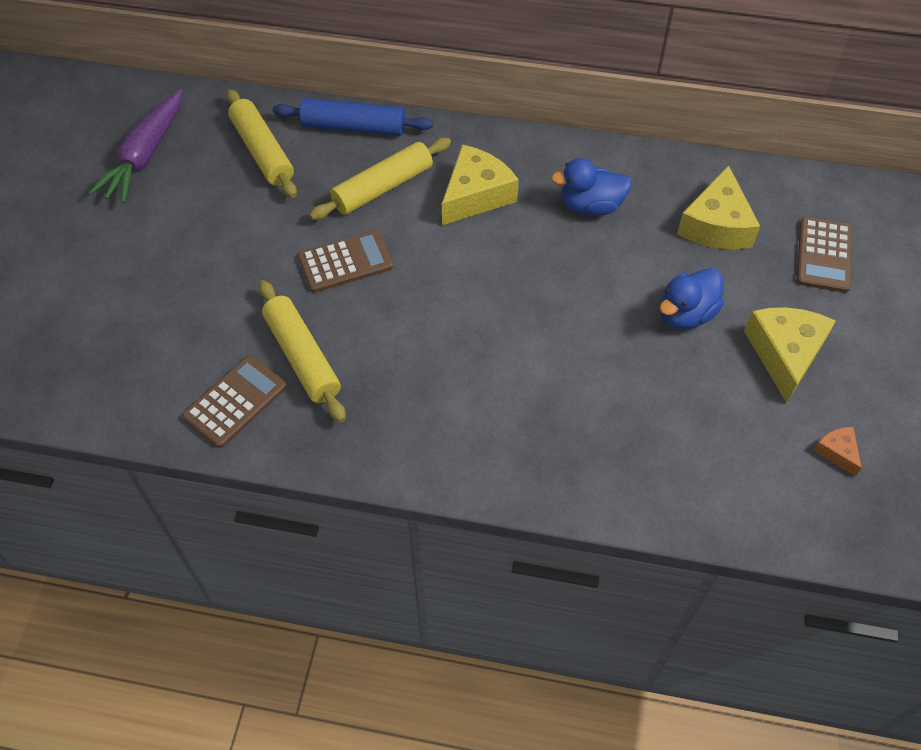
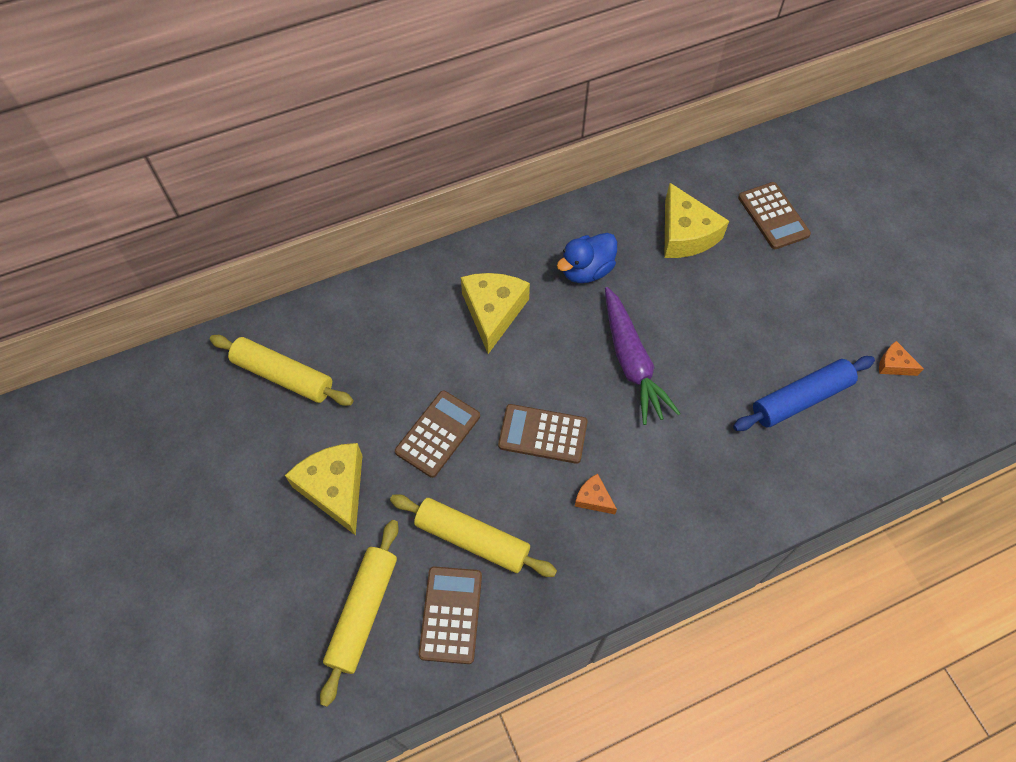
camera: 35 degrees left, 5 degrees up
purple carrot [89,89,182,203] -> purple carrot moved to [605,287,681,425]
blue rolling pin [273,98,433,136] -> blue rolling pin moved to [733,356,875,431]
yellow rolling pin [309,138,451,220] -> yellow rolling pin moved to [320,520,399,707]
blue duck [660,268,724,329] -> none
yellow cheese [744,307,836,403] -> yellow cheese moved to [285,443,362,536]
none -> brown calculator [498,404,588,464]
none -> orange cheese [575,474,617,514]

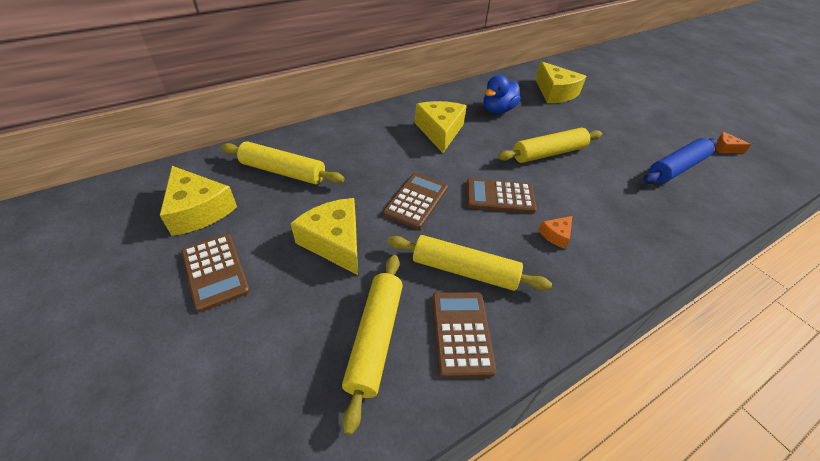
camera: 10 degrees left, 15 degrees down
orange cheese [575,474,617,514] -> orange cheese turned 75 degrees counterclockwise [538,216,572,249]
purple carrot [605,287,681,425] -> yellow rolling pin [498,128,602,163]
brown calculator [738,182,811,249] -> brown calculator moved to [181,234,250,312]
none -> yellow cheese [160,166,237,236]

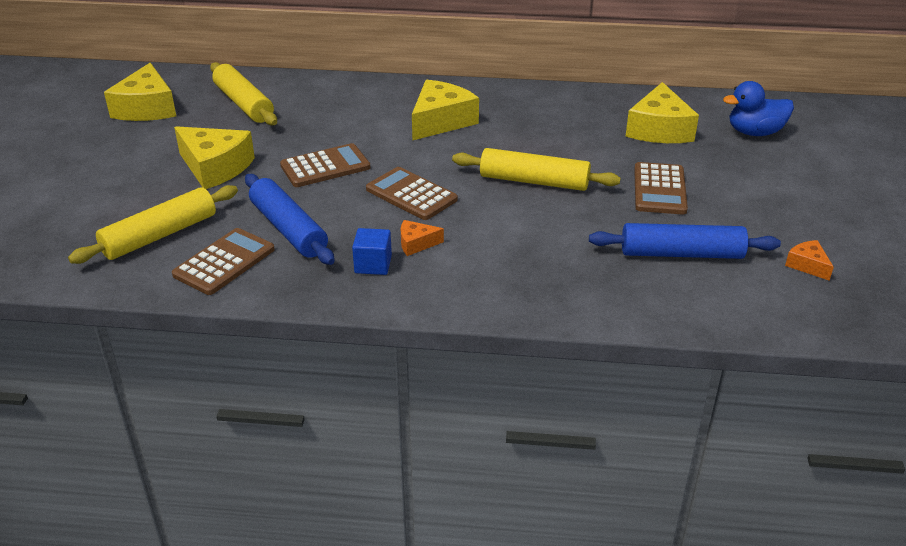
camera: 40 degrees right, 10 degrees down
brown calculator [181,234,250,312] -> brown calculator moved to [634,162,688,215]
yellow cheese [291,198,358,275] -> yellow cheese turned 120 degrees clockwise [174,126,255,189]
yellow rolling pin [388,235,552,291] -> blue rolling pin [245,174,335,265]
blue duck [484,75,521,114] -> blue duck moved to [723,81,794,136]
none -> blue cube [352,228,392,275]

